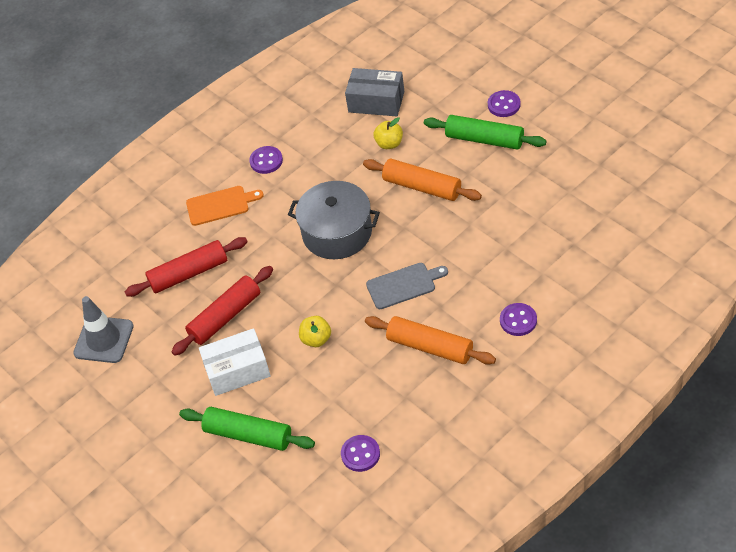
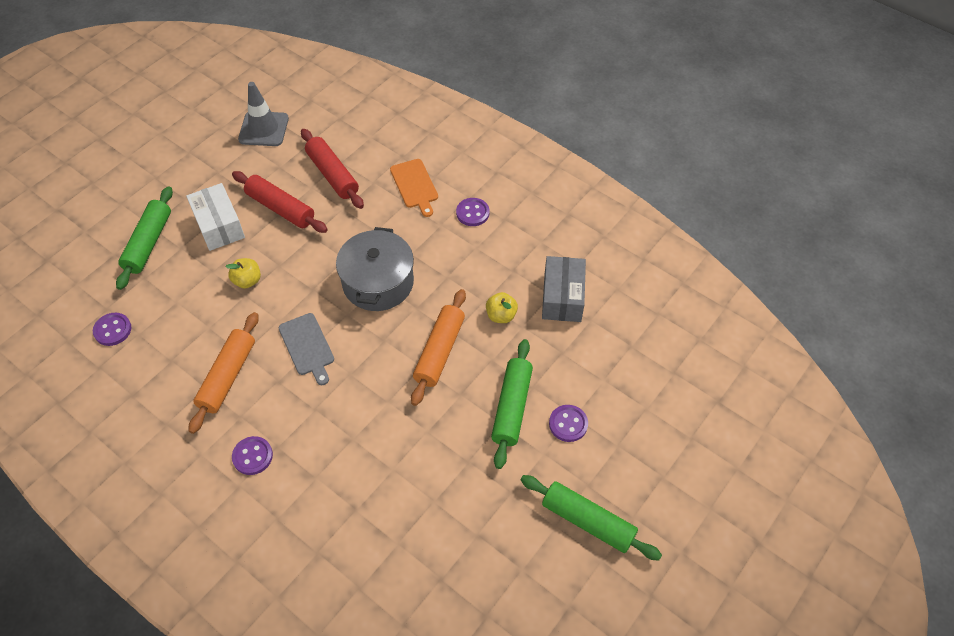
camera: 75 degrees right, 5 degrees up
none -> green rolling pin [521,475,662,561]

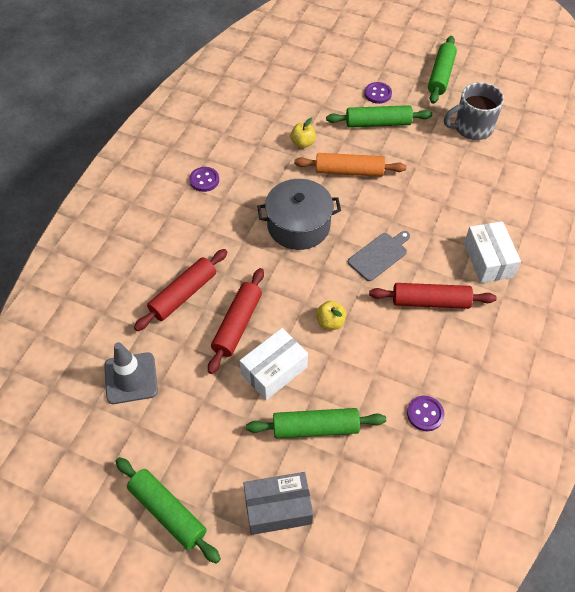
camera: 105 degrees left, 0 degrees up
orange rolling pin [189,312,259,434] -> red rolling pin [369,283,497,309]
purple button [232,436,273,475] -> white box [464,221,521,283]
orange cutting board [390,159,438,217] -> none
grey box [542,256,586,322] -> grey box moved to [243,472,313,535]
none -> green rolling pin [115,457,221,564]
none -> grey mug [444,82,504,140]

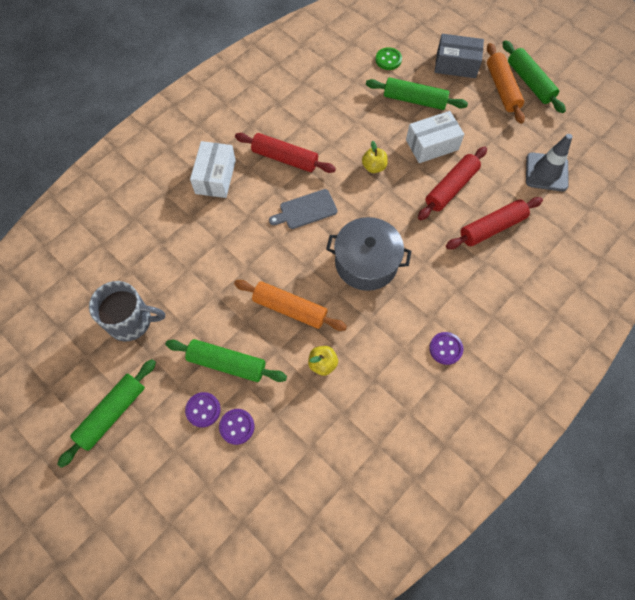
camera: 160 degrees left, 10 degrees up
purple button [407,396,444,431] -> purple button moved to [219,409,255,445]
none -> green button [375,47,402,70]
none -> orange rolling pin [487,43,525,124]

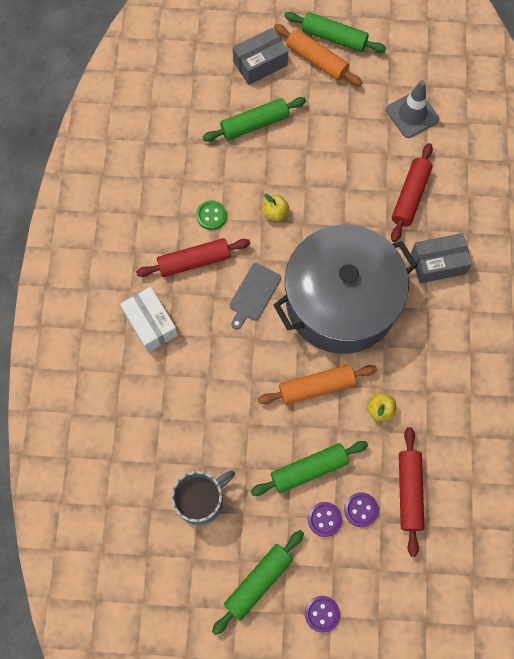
camera: 40 degrees left, 5 degrees up
green rolling pin [57,359,156,468] -> green rolling pin turned 45 degrees clockwise [212,530,304,635]
grey pot [326,217,411,291] -> grey pot [273,225,417,354], size x1.74
green button [375,47,402,70] -> green button moved to [196,200,227,230]
white box [406,111,464,163] -> none
red rolling pin [418,146,487,220] -> red rolling pin moved to [399,427,424,557]
purple button [429,332,463,365] -> purple button moved to [305,596,340,633]
none -> grey box [411,233,472,283]

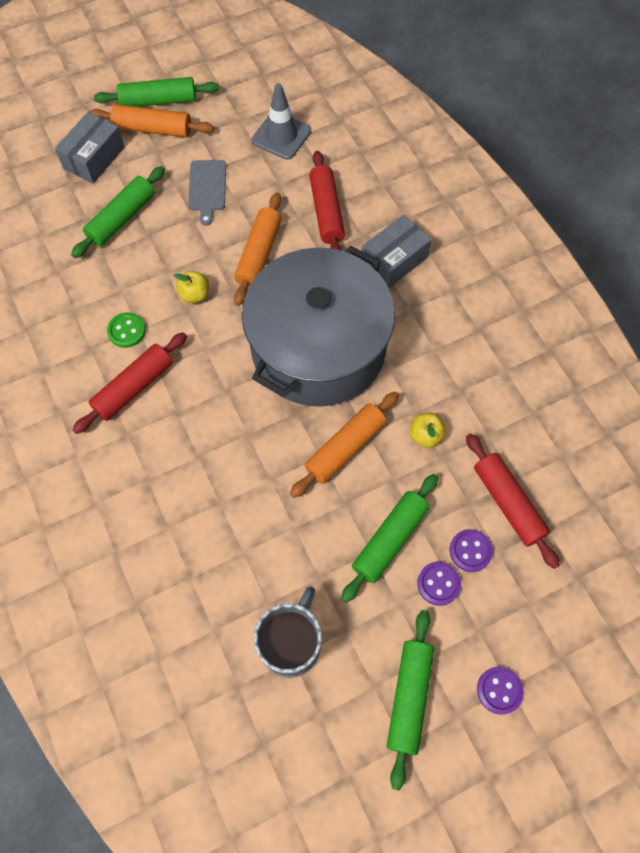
camera: 30 degrees left, 5 degrees down
white box [120,287,178,353] -> none
grey cutting board [230,263,281,330] -> grey cutting board moved to [188,160,226,226]
none -> orange rolling pin [234,192,281,306]

